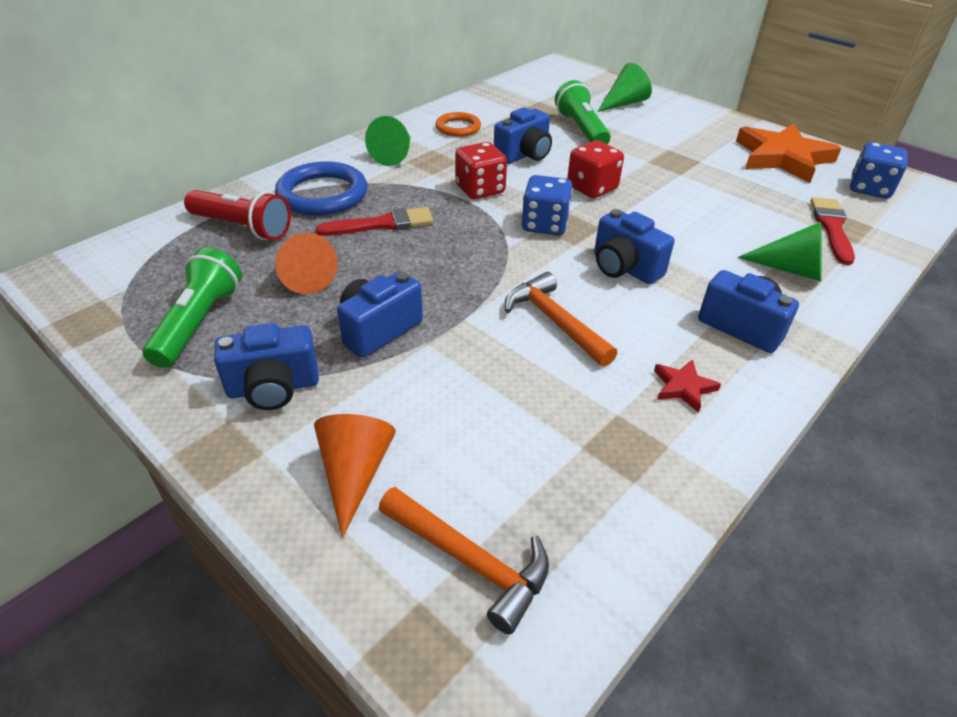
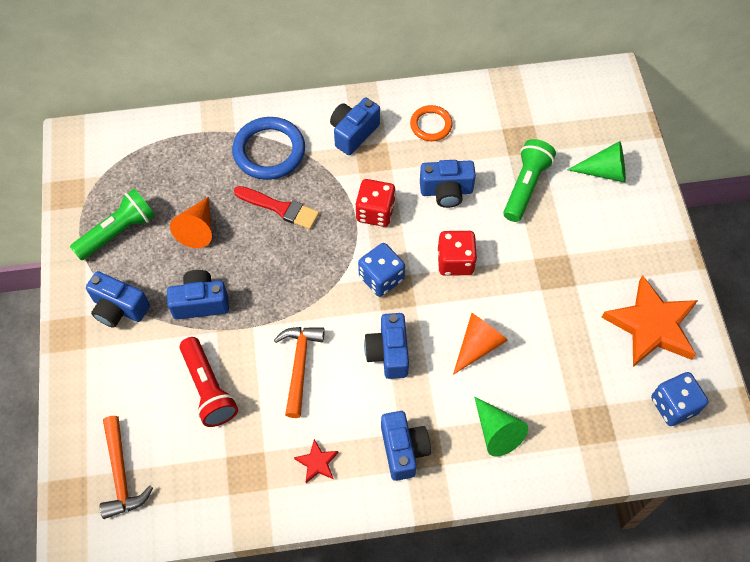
camera: 40 degrees right, 20 degrees up
red flashlight [184,190,291,240] -> red flashlight moved to [179,337,238,427]
orange cone [314,414,396,538] -> orange cone moved to [453,313,508,375]
green cone [365,116,410,166] -> blue camera [330,98,380,155]
red brush [810,197,855,265] -> none

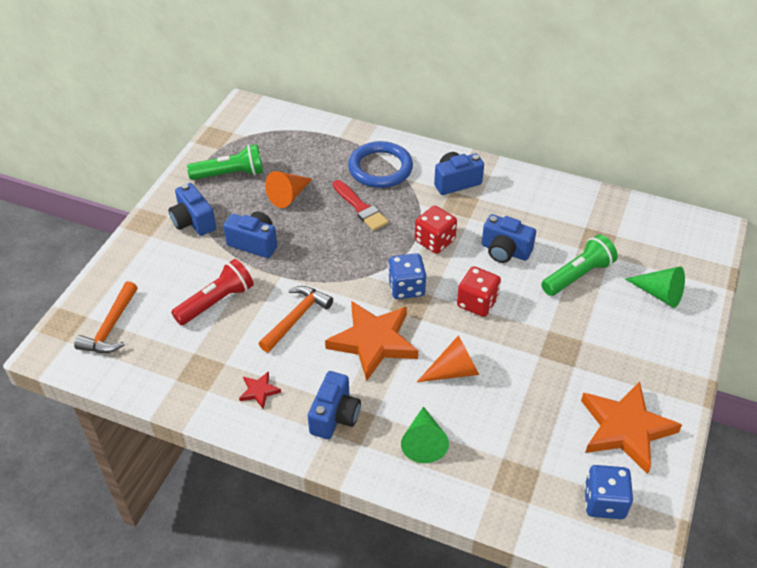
camera: 30 degrees right, 15 degrees down
red flashlight [179,337,238,427] -> red flashlight turned 135 degrees counterclockwise [171,259,254,325]
blue camera [364,313,409,379] -> orange star [325,301,418,381]
orange ring [410,105,453,141] -> none

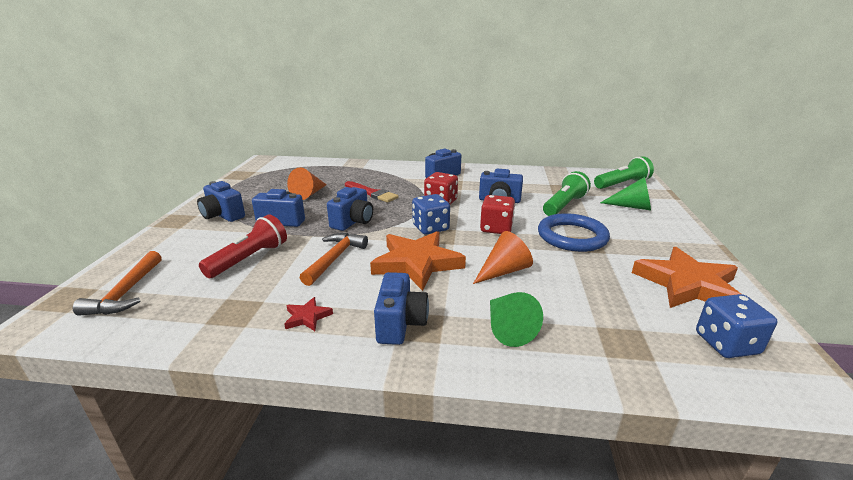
camera: 15 degrees left, 20 degrees down
green flashlight [187,144,263,180] -> green flashlight moved to [594,156,654,189]
blue ring [348,141,413,188] -> blue ring moved to [538,213,610,252]
none -> blue camera [327,187,373,231]

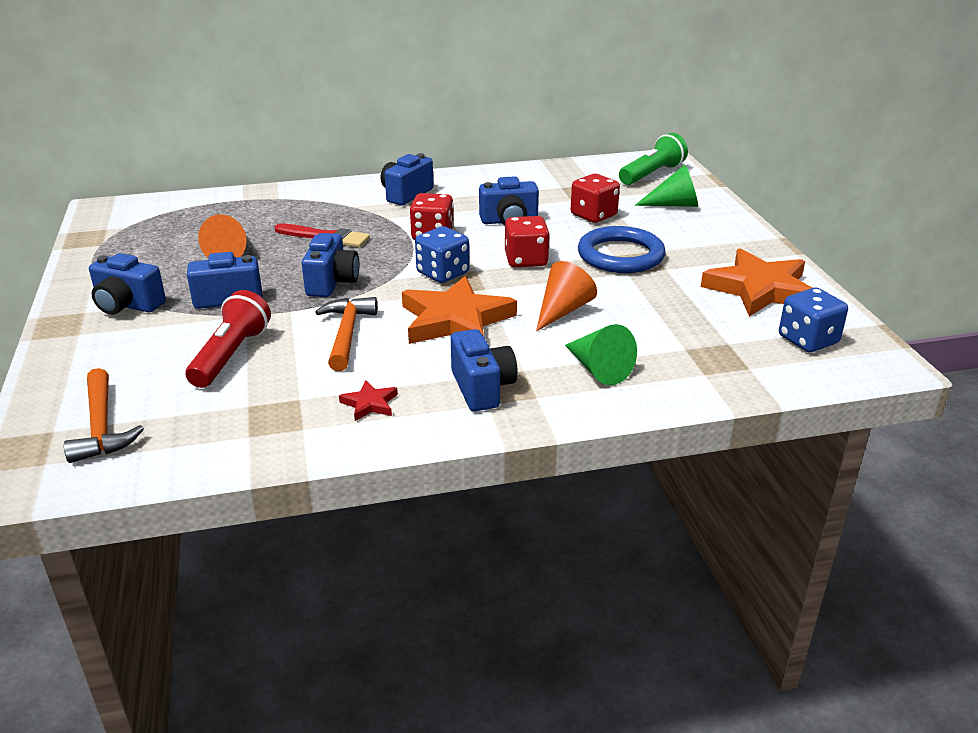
camera: 20 degrees left, 5 degrees up
green flashlight [543,171,591,216] -> red dice [571,174,620,223]

